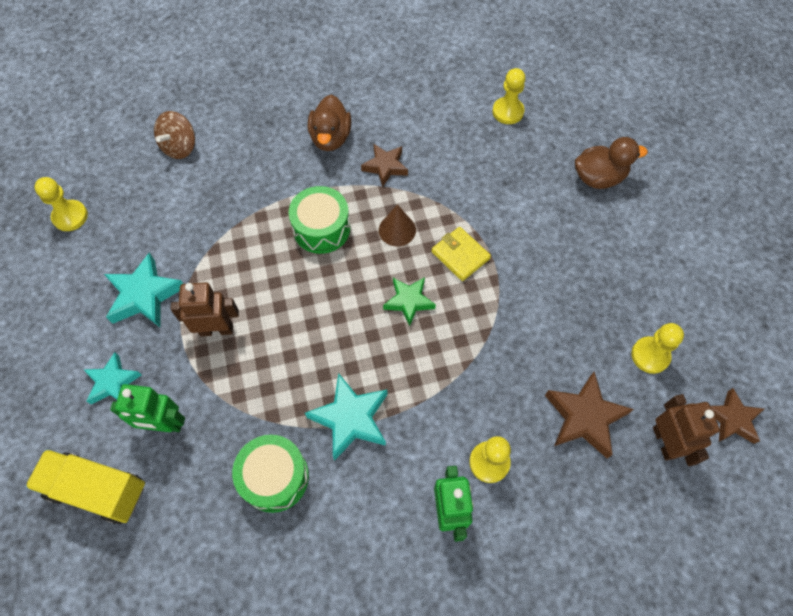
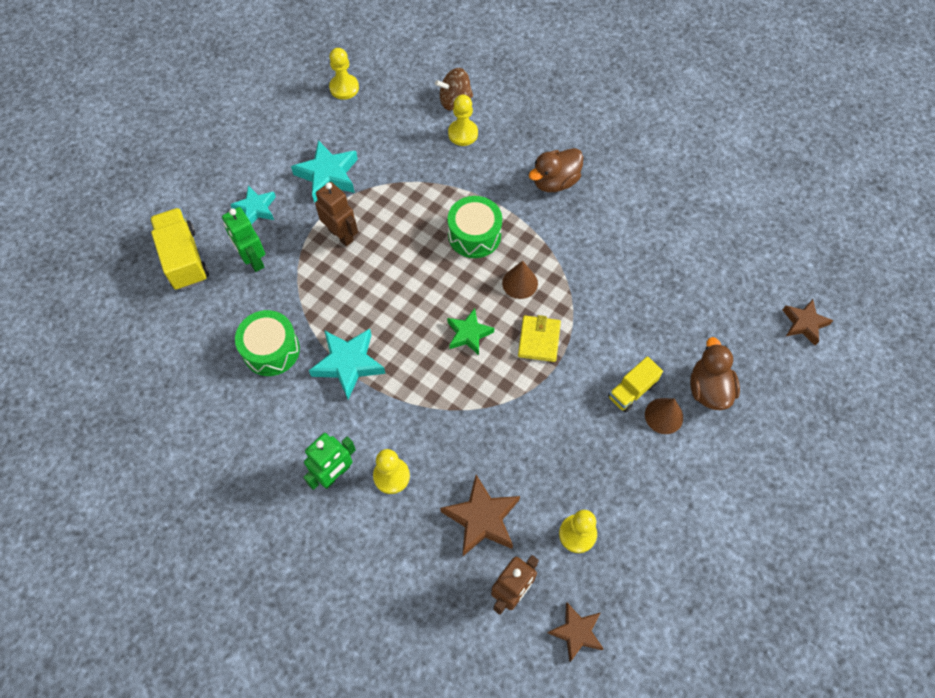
camera: 50 degrees right, 0 degrees up
brown star [361,144,408,187] -> brown star moved to [783,299,834,346]
yellow pawn [492,68,525,124] -> yellow pawn moved to [448,95,478,146]
brown duck [575,137,648,189] -> brown duck turned 135 degrees counterclockwise [690,337,740,410]
none -> yellow truck [608,356,663,413]
none -> brown cone [645,398,683,434]

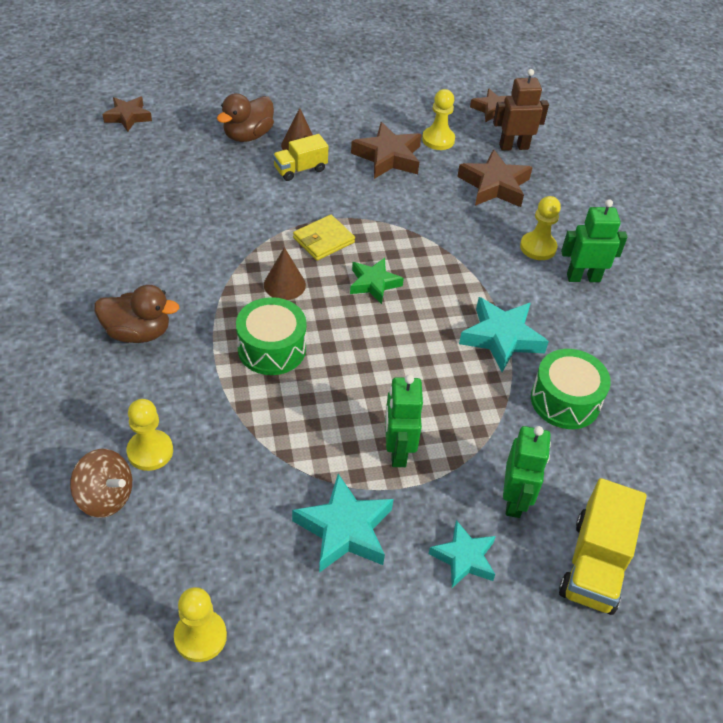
camera: 140 degrees left, 15 degrees down
brown robot [315,182,358,246] -> green robot [385,374,423,467]
yellow truck [608,356,663,413] -> yellow truck turned 150 degrees clockwise [273,134,328,181]
none -> brown star [351,122,422,179]

